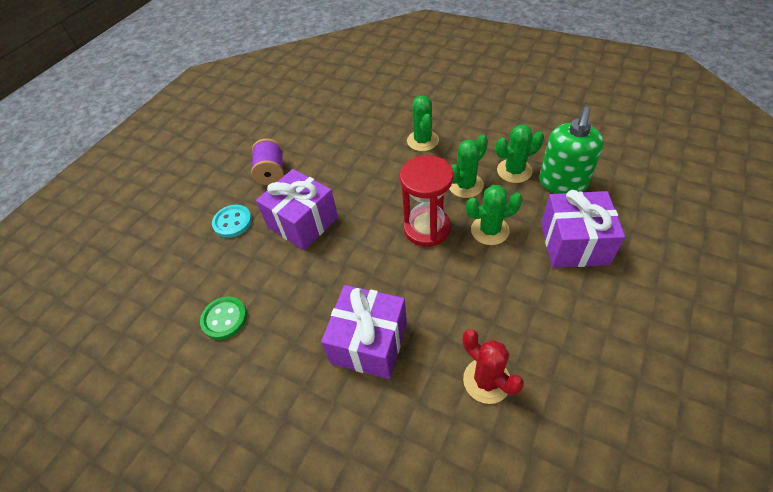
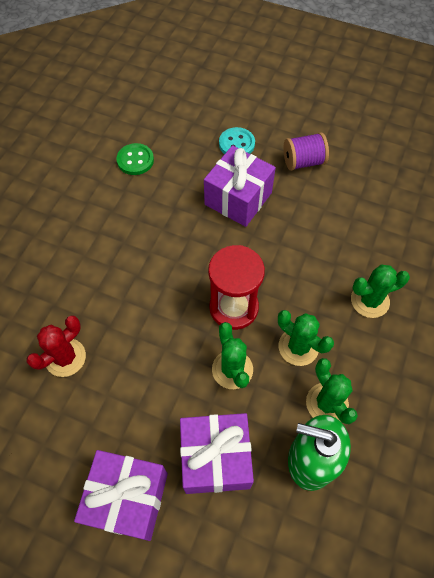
camera: 80 degrees right, 10 degrees up
purple gift [321,285,407,379] -> purple gift moved to [74,450,168,541]

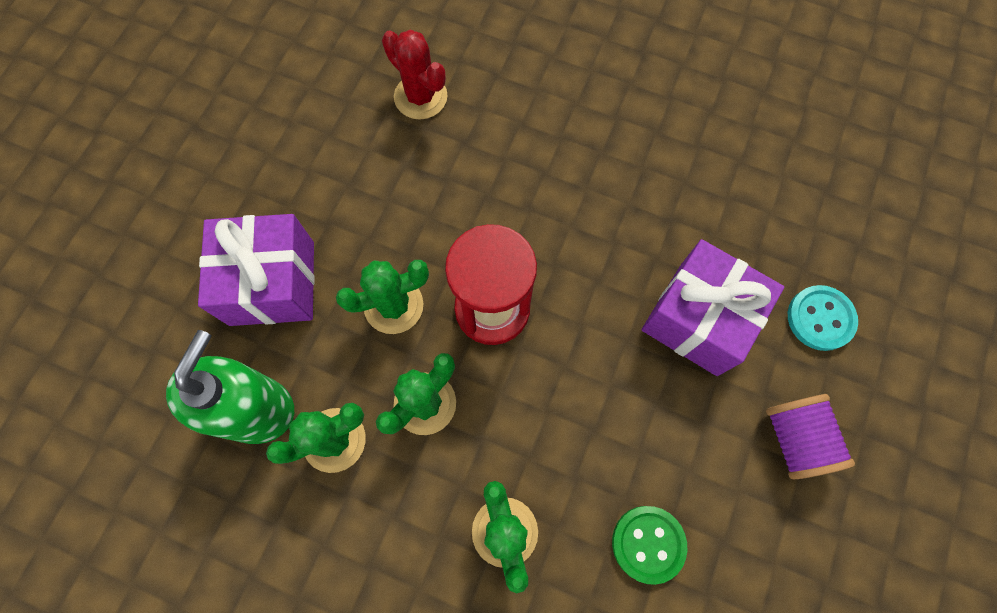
camera: 90 degrees right, 10 degrees up
purple gift [74,450,168,541] -> none
green button [116,143,154,175] -> green button moved to [612,506,687,585]

